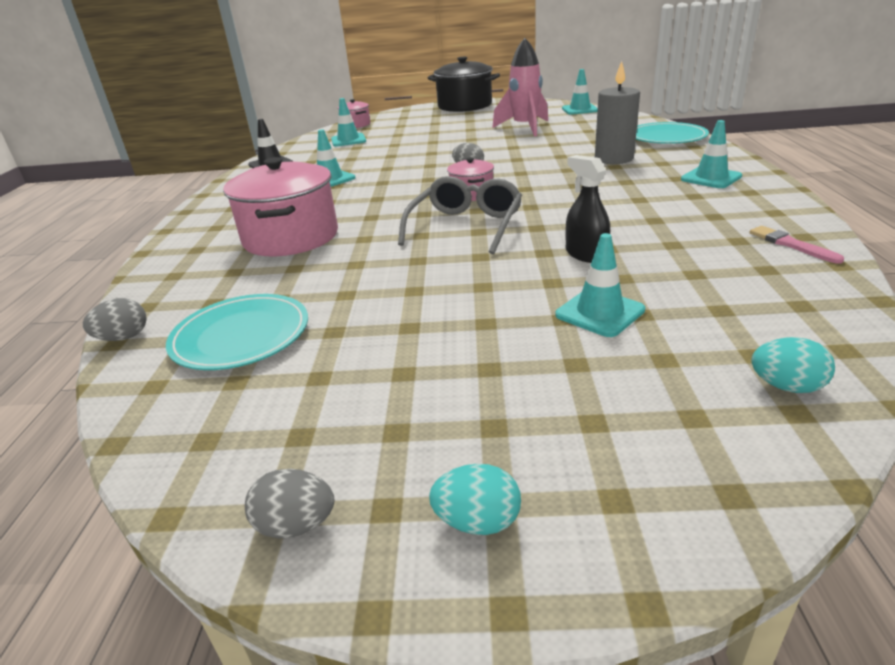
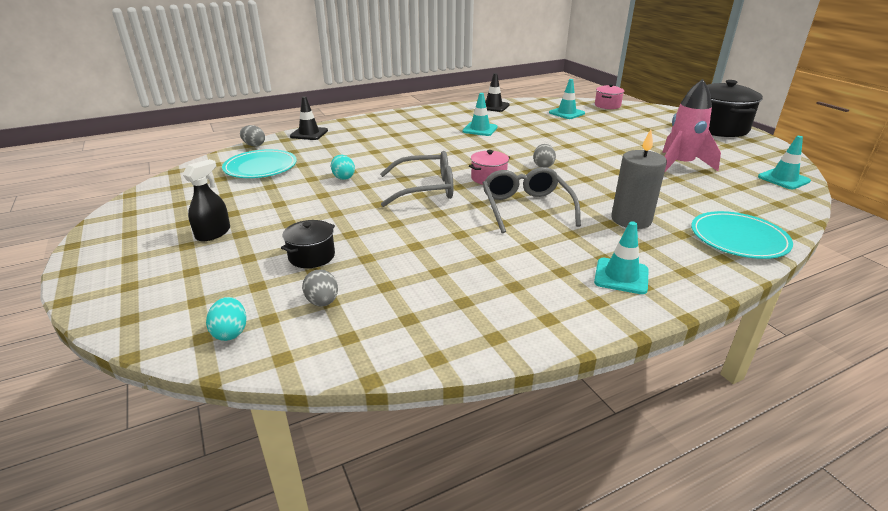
camera: 60 degrees right, 0 degrees up
pink pot [223,157,338,256] -> none
grey egg [245,469,334,538] -> grey egg moved to [302,269,338,306]
turquoise egg [429,464,521,535] -> turquoise egg moved to [331,155,355,180]
turquoise traffic cone [556,233,645,337] -> black pot [281,220,335,268]
black spray bottle [565,155,610,263] -> black spray bottle moved to [183,159,230,241]
pink brush [750,226,844,264] -> none
none -> black traffic cone [290,96,328,140]
none -> grey glasses [483,167,581,233]

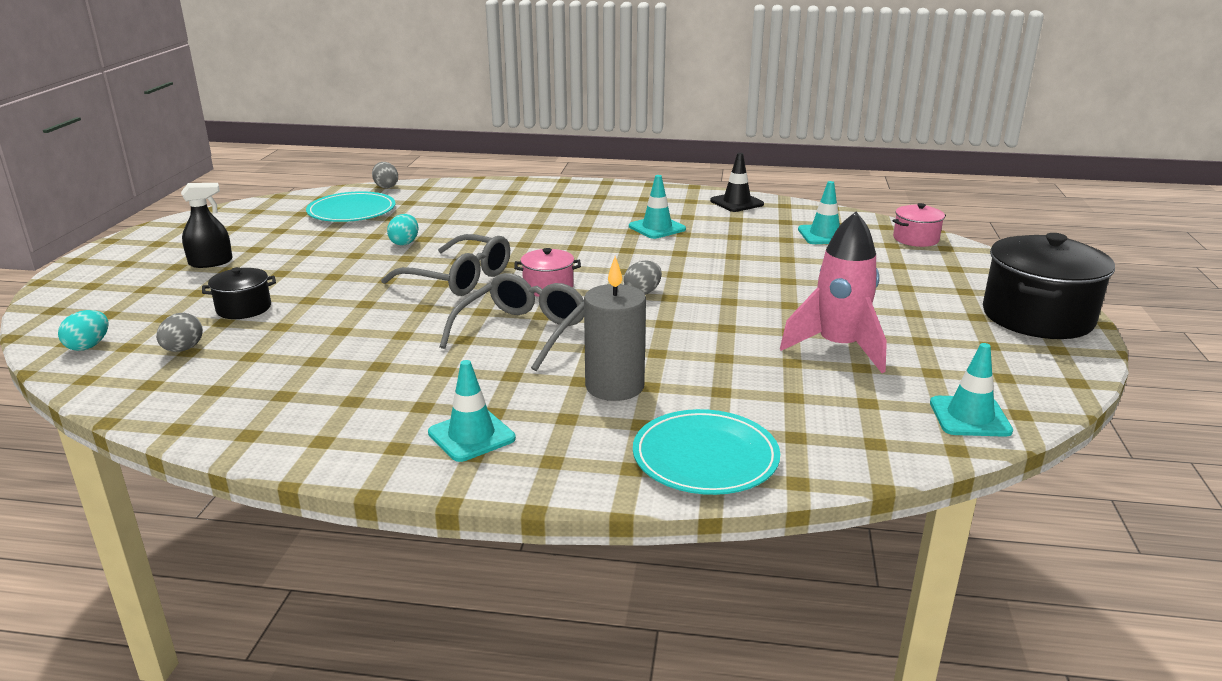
camera: 35 degrees right, 5 degrees down
black traffic cone [290,96,328,140] -> none

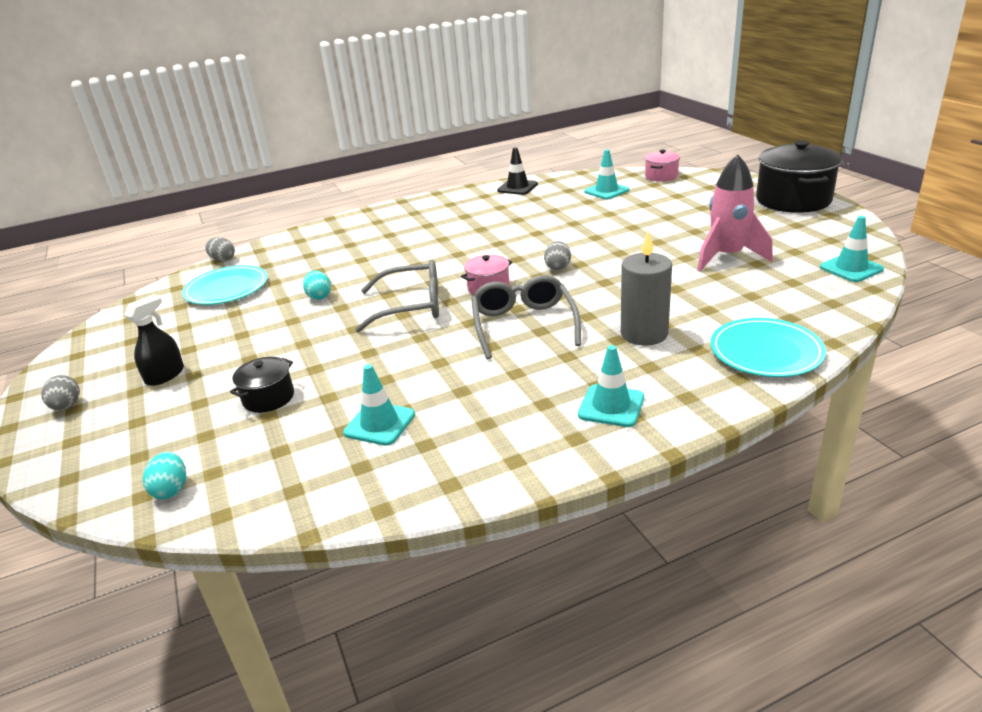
camera: 30 degrees left, 5 degrees up
grey egg [156,313,203,352] -> grey egg moved to [41,375,80,411]
turquoise traffic cone [629,175,686,239] -> turquoise traffic cone moved to [343,364,415,446]

